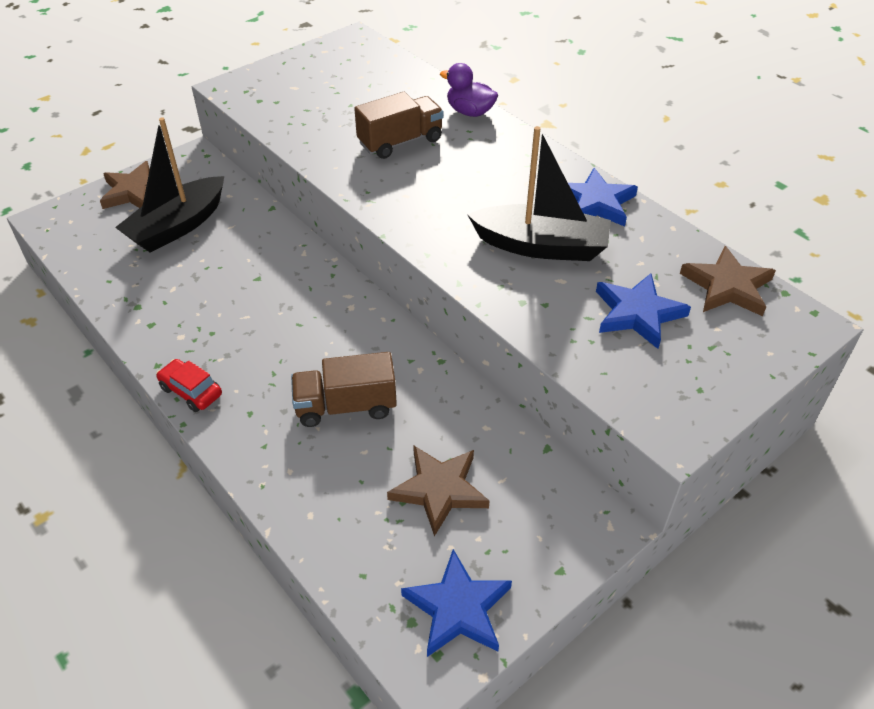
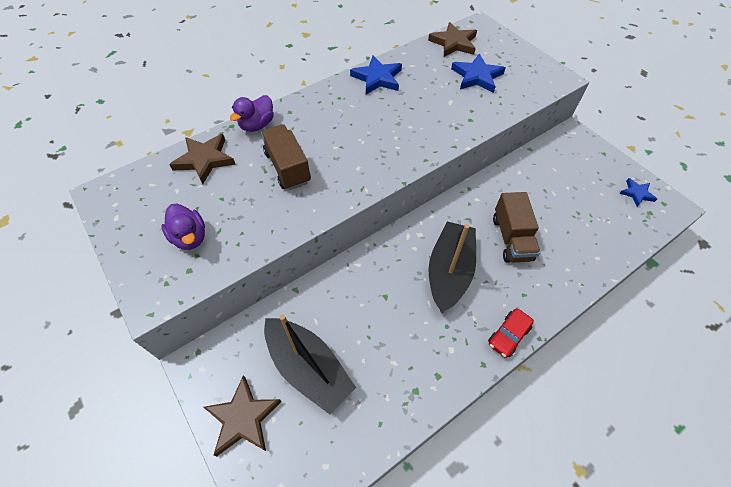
camera: 85 degrees left, 10 degrees up
brown star [387,445,490,537] -> brown star moved to [169,134,236,184]
blue star [401,549,512,657] -> blue star [619,178,657,206], size x0.60
black boat [467,126,611,261] -> black boat moved to [428,221,476,313]
none -> purple duck [161,204,205,250]

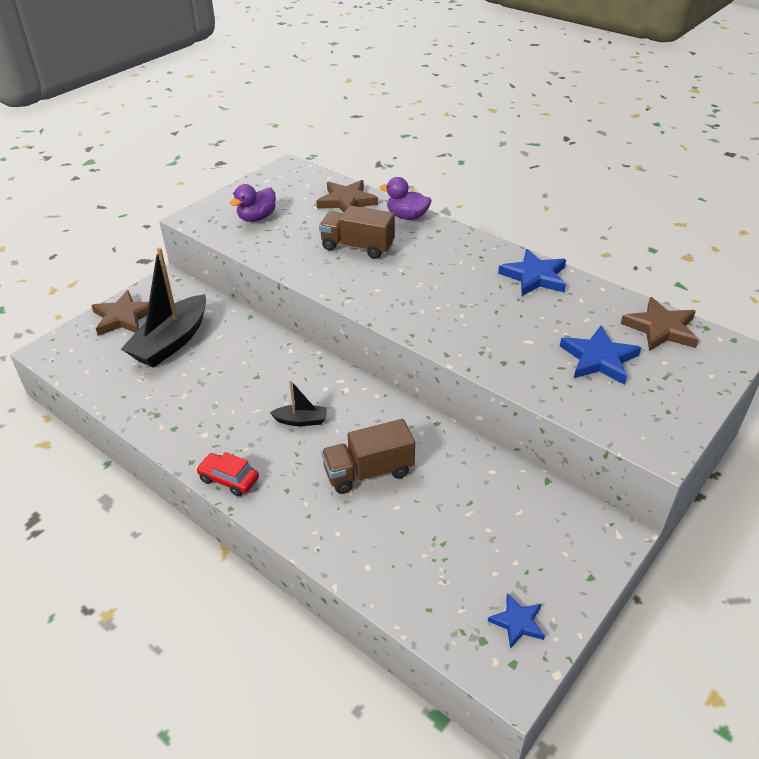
camera: 75 degrees right, 15 degrees down
brown truck [261,124,311,190] -> brown truck turned 120 degrees counterclockwise [319,205,395,259]
black boat [428,221,476,313] -> black boat [270,380,327,426], size x0.47

